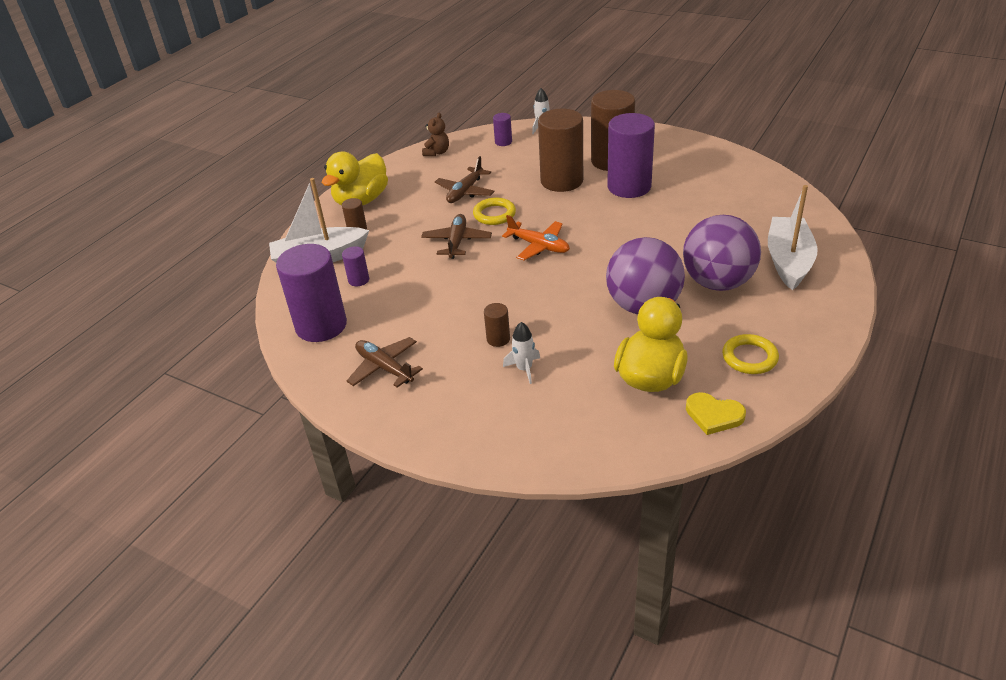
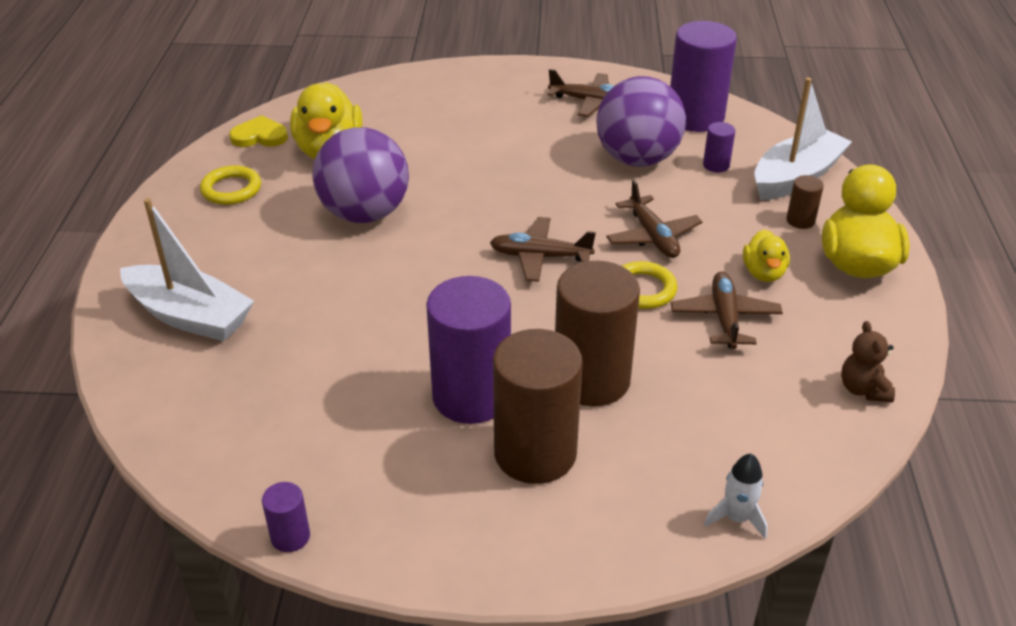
camera: 150 degrees right, 0 degrees up
brown cylinder [484,303,510,347] -> none
purple cylinder [493,113,512,146] -> purple cylinder moved to [262,482,310,552]
orange plane [502,215,570,260] -> brown plane [490,217,596,282]
white rocket [503,322,540,384] -> none
purple ball [683,215,761,291] -> purple ball moved to [596,76,686,167]
white boat [768,185,817,290] -> white boat turned 45 degrees counterclockwise [120,198,254,341]
none -> yellow duck [743,229,790,282]

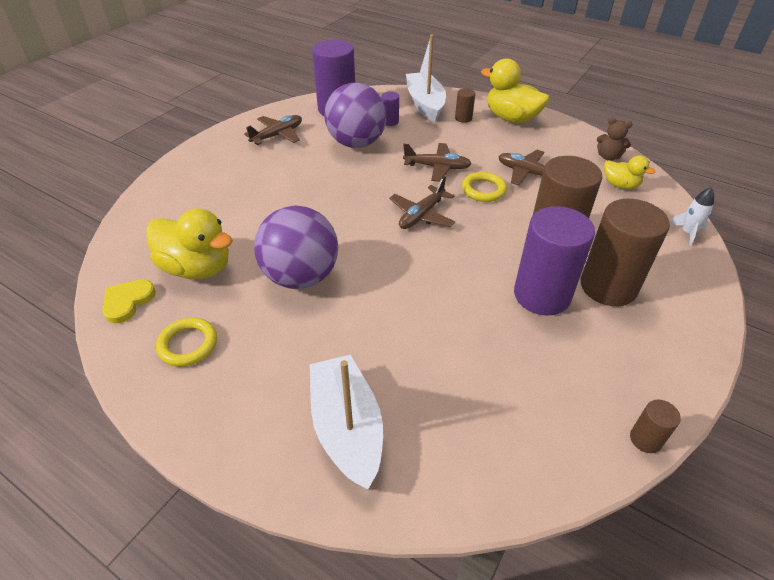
camera: 60 degrees left, 5 degrees up
white boat [120,198,254,341] -> white boat turned 75 degrees counterclockwise [310,355,383,489]
purple cylinder [262,482,310,552] -> brown cylinder [630,400,681,453]
yellow duck [743,229,790,282] -> yellow duck moved to [604,155,655,189]

